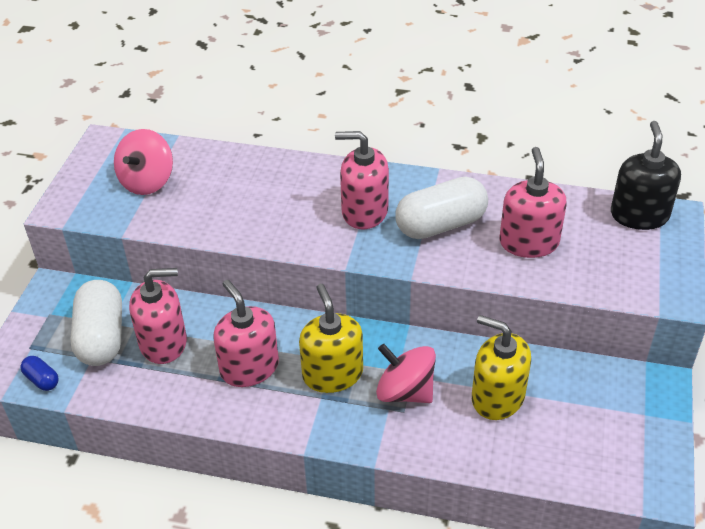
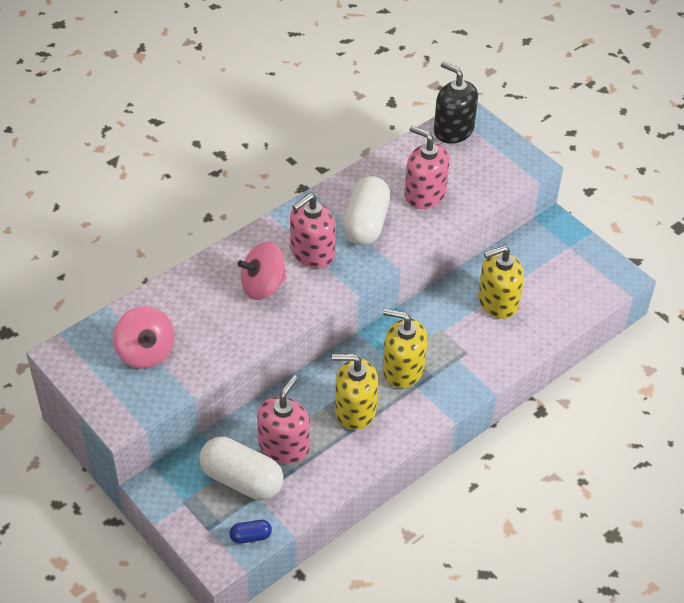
camera: 55 degrees left, 5 degrees up
pink soap dispenser [213,280,279,387] -> yellow soap dispenser [332,354,378,430]
pink spinning top [376,344,436,403] -> pink spinning top moved to [237,242,287,300]

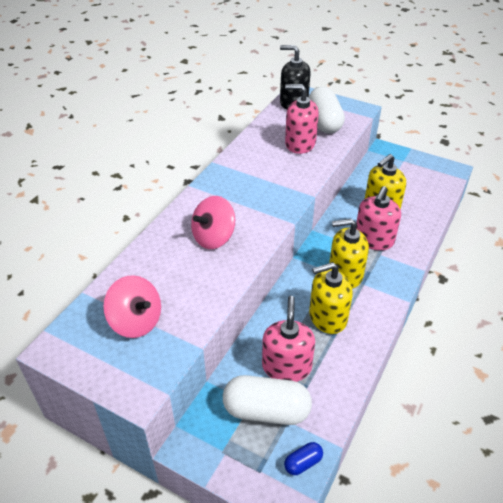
camera: 20 degrees left, 5 degrees down
pink soap dispenser [290,193,336,268] -> pink soap dispenser moved to [356,186,401,250]
white capsule [342,176,391,245] -> white capsule moved to [308,87,345,134]

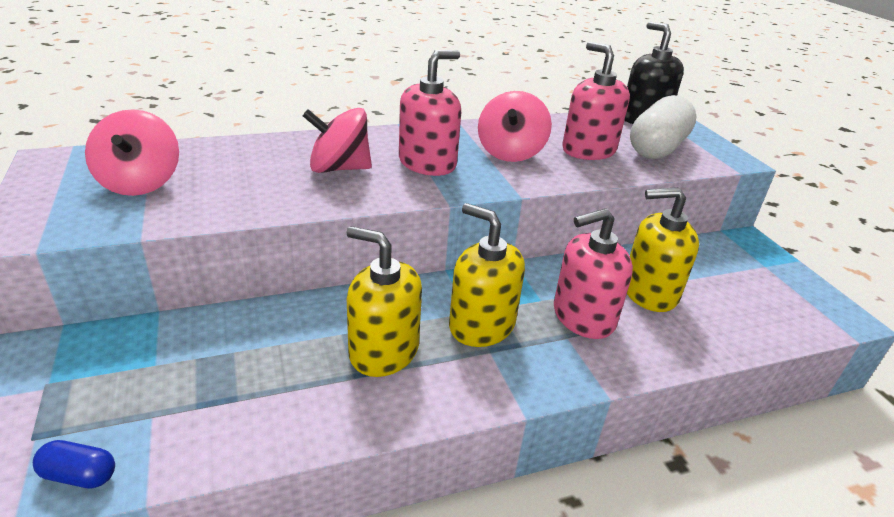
camera: 40 degrees right, 10 degrees down
white capsule [223,375,312,425] -> none
pink soap dispenser [262,296,315,382] -> pink soap dispenser moved to [399,50,461,176]
none -> pink spinning top [478,91,552,162]

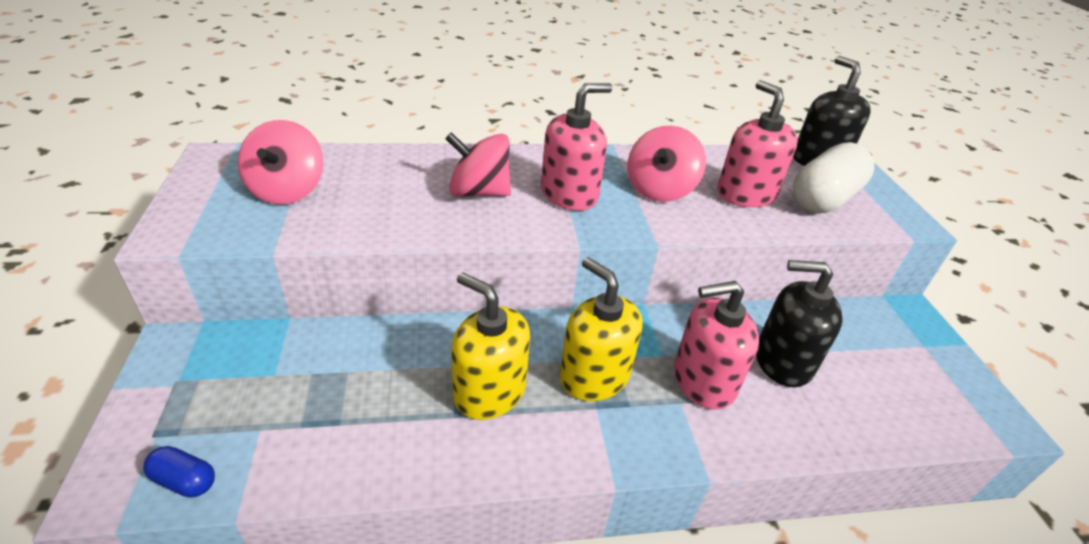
camera: 10 degrees right, 5 degrees up
yellow soap dispenser [627,187,699,312] -> black soap dispenser [756,260,843,387]

